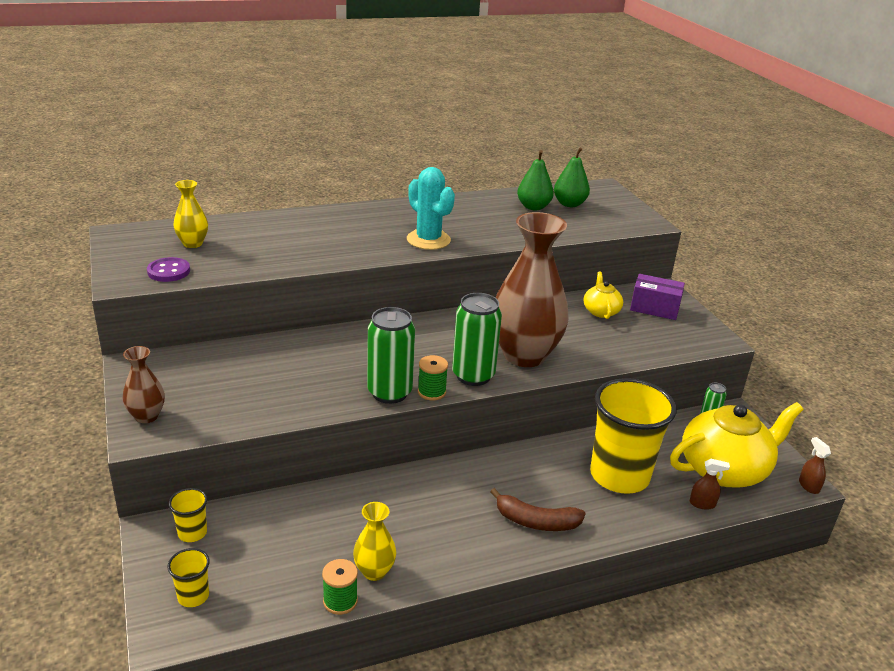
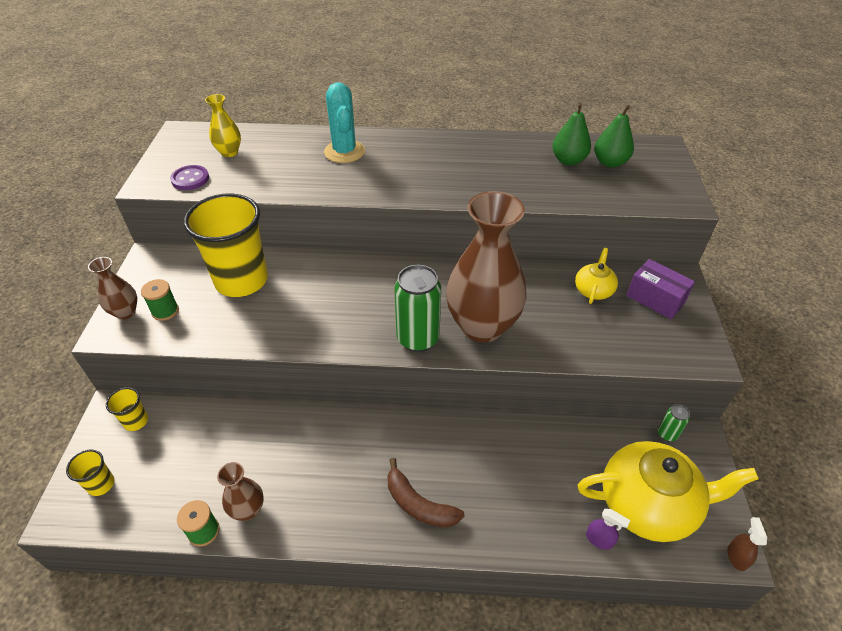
camera: 25 degrees right, 15 degrees up
yellow vase [353,502,397,581] -> brown vase [217,462,264,521]
green can [367,307,415,404] -> none
turquoise cactus [407,167,455,250] -> turquoise cactus moved to [324,82,365,163]
green spool [418,355,448,401] -> green spool moved to [141,279,179,321]
yellow cup [590,378,677,494] -> yellow cup moved to [184,193,268,297]
brown spray bottle [690,459,730,510] -> purple spray bottle [586,509,630,550]

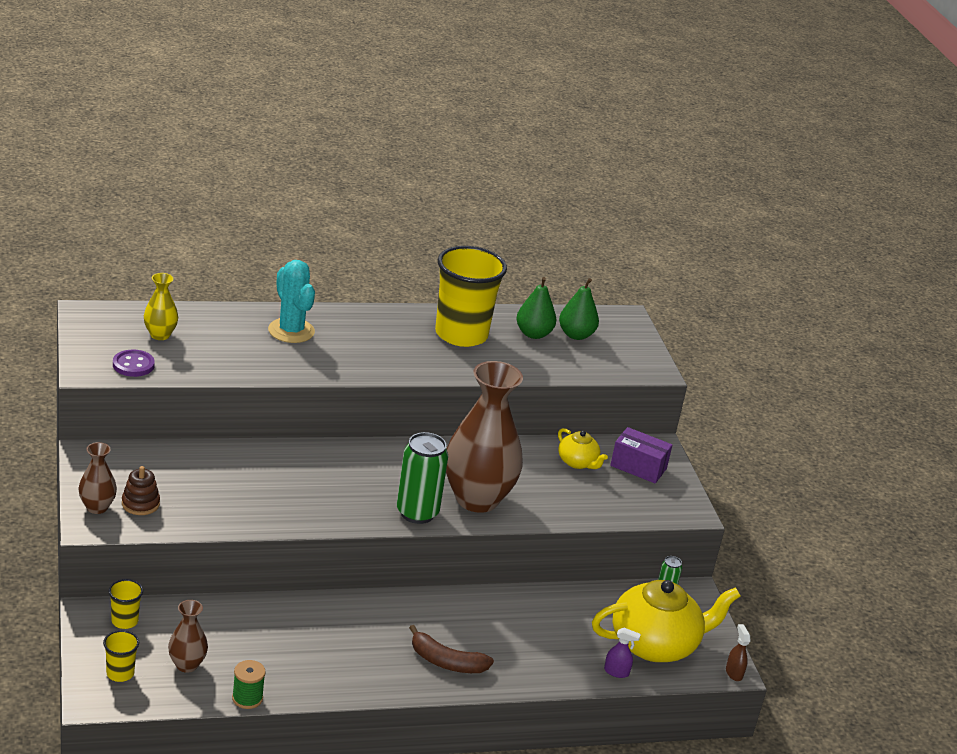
camera: 20 degrees left, 15 degrees down
green spool [141,279,179,321] -> brown stacking toy [122,466,160,515]
yellow cup [184,193,268,297] -> yellow cup moved to [435,246,507,347]
brown vase [217,462,264,521] -> brown vase moved to [168,600,208,673]
yellow teapot [575,248,618,304] -> yellow teapot turned 135 degrees clockwise [558,428,608,469]

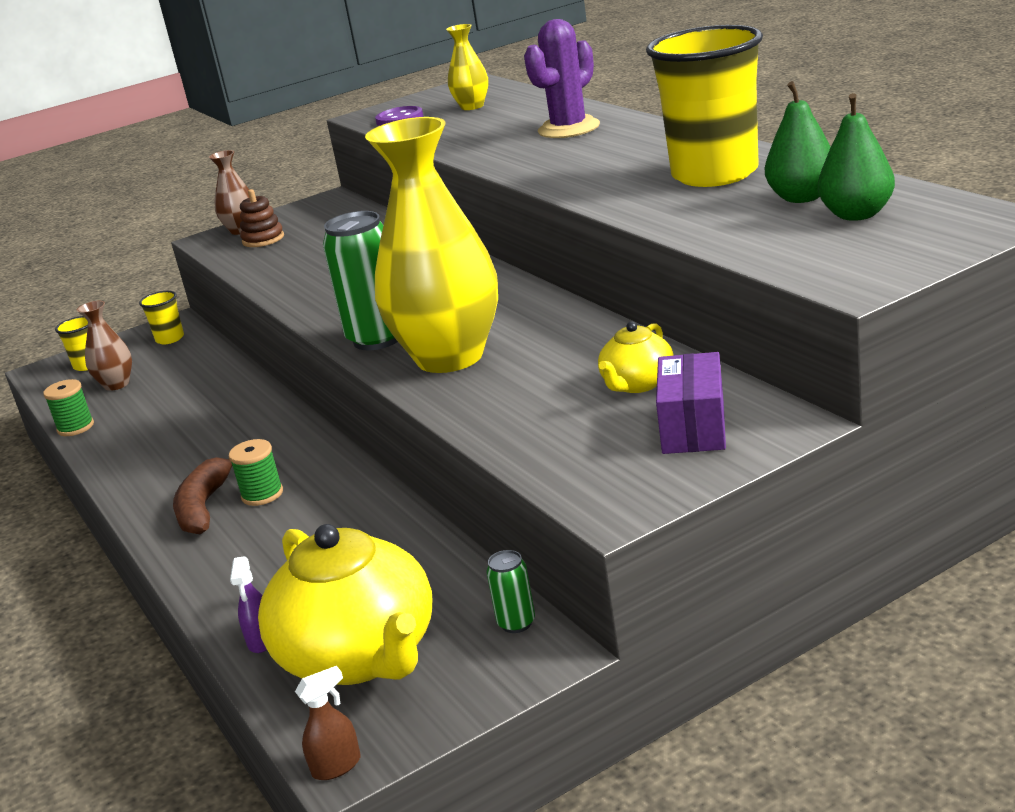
camera: 80 degrees right, 5 degrees down
turquoise cactus [268,260,315,343] -> purple cactus [524,19,600,138]
brown vase [446,361,523,513] -> yellow vase [365,117,498,373]
none -> green spool [229,439,283,506]

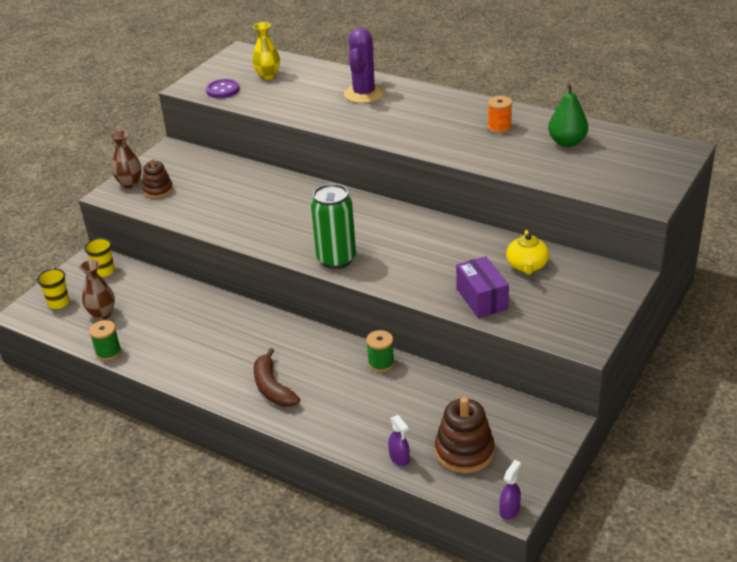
camera: 30 degrees left, 10 degrees up
green spool [229,439,283,506] -> green spool moved to [366,330,394,372]
yellow teapot [258,524,432,685] -> brown stacking toy [435,397,495,473]
brown spray bottle [295,666,361,780] -> purple spray bottle [499,460,521,520]
yellow vase [365,117,498,373] -> none
green can [487,550,535,633] -> none
yellow cup [646,25,763,187] -> orange spool [487,96,512,134]
purple box [656,352,726,454] -> purple box moved to [456,256,509,318]
green pear [818,93,895,221] -> none

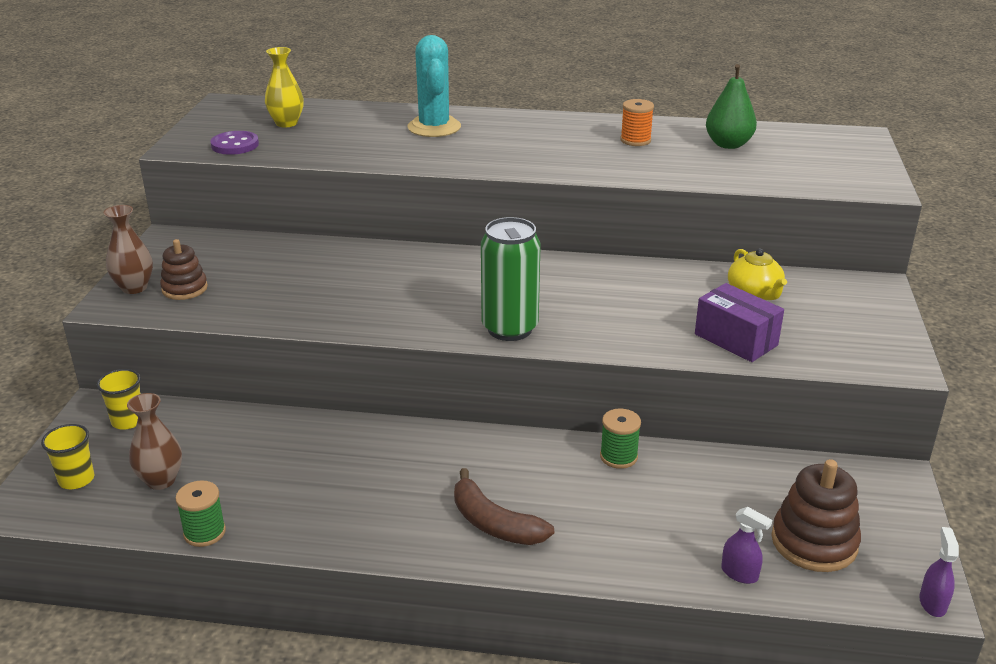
camera: 25 degrees left, 5 degrees down
purple cactus [344,28,384,103] -> turquoise cactus [407,35,461,137]

